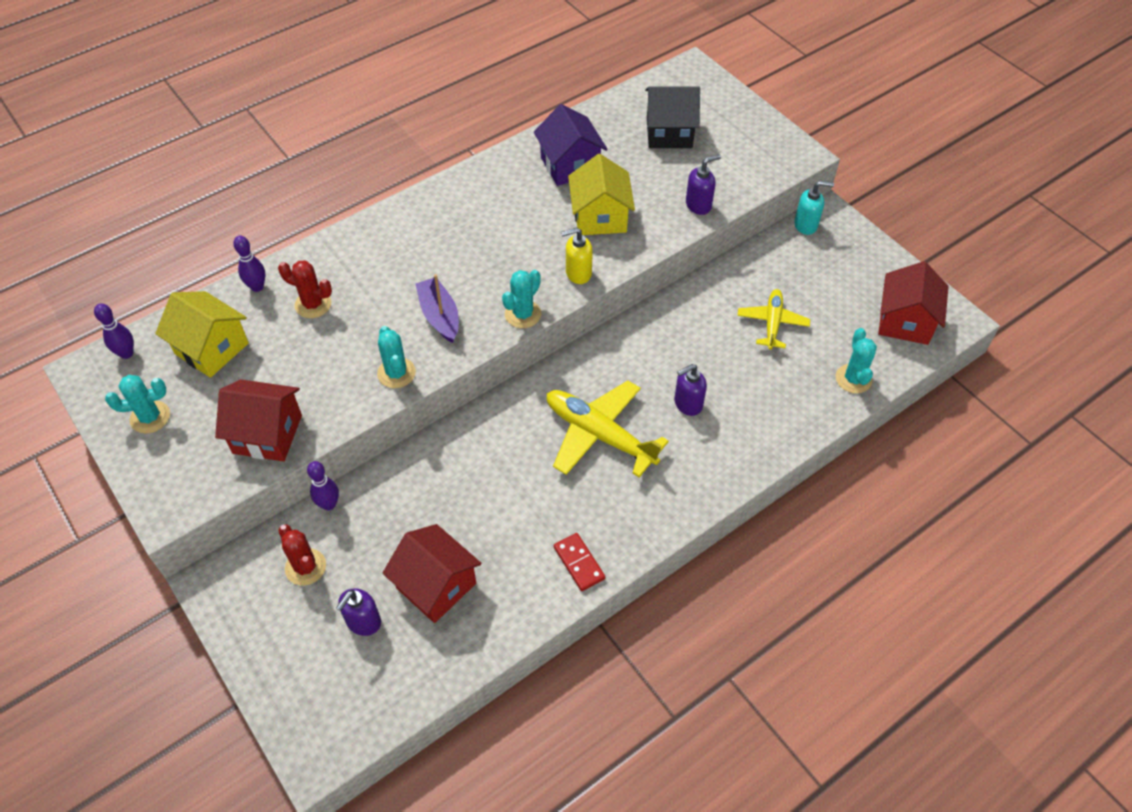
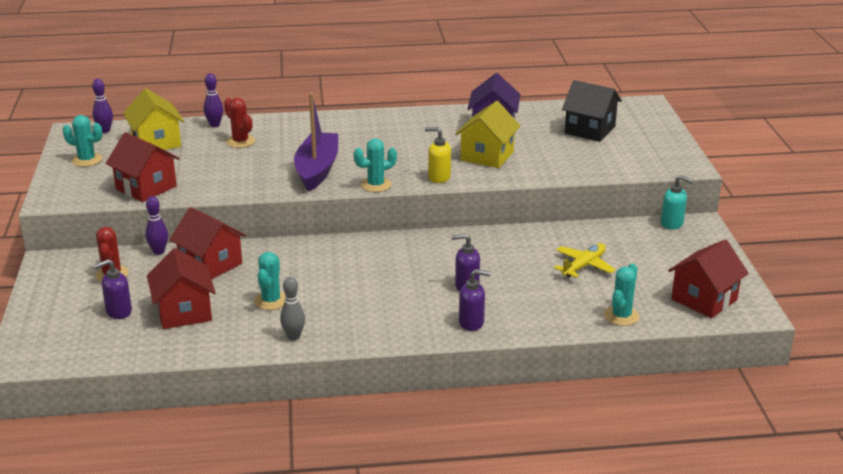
camera: 30 degrees right, 25 degrees down
turquoise cactus [377,326,416,388] -> turquoise cactus moved to [254,252,286,310]
purple boat [416,274,459,343] -> purple boat [294,93,338,192], size x1.52
yellow plane [547,381,669,478] -> none
red domino [554,533,605,591] -> grey bowling pin [280,277,305,340]
purple soap dispenser [686,155,721,215] -> purple soap dispenser moved to [459,269,491,331]
none -> red house [170,207,246,279]

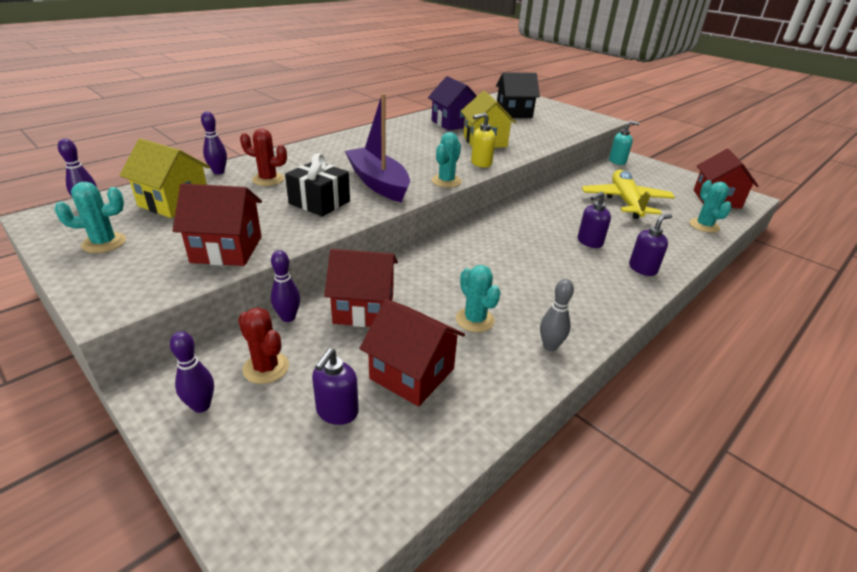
camera: 40 degrees left, 5 degrees up
yellow plane [554,243,616,278] -> yellow plane [582,170,675,219], size x1.64
none -> purple bowling pin [170,331,214,413]
none -> black gift [285,153,350,216]

